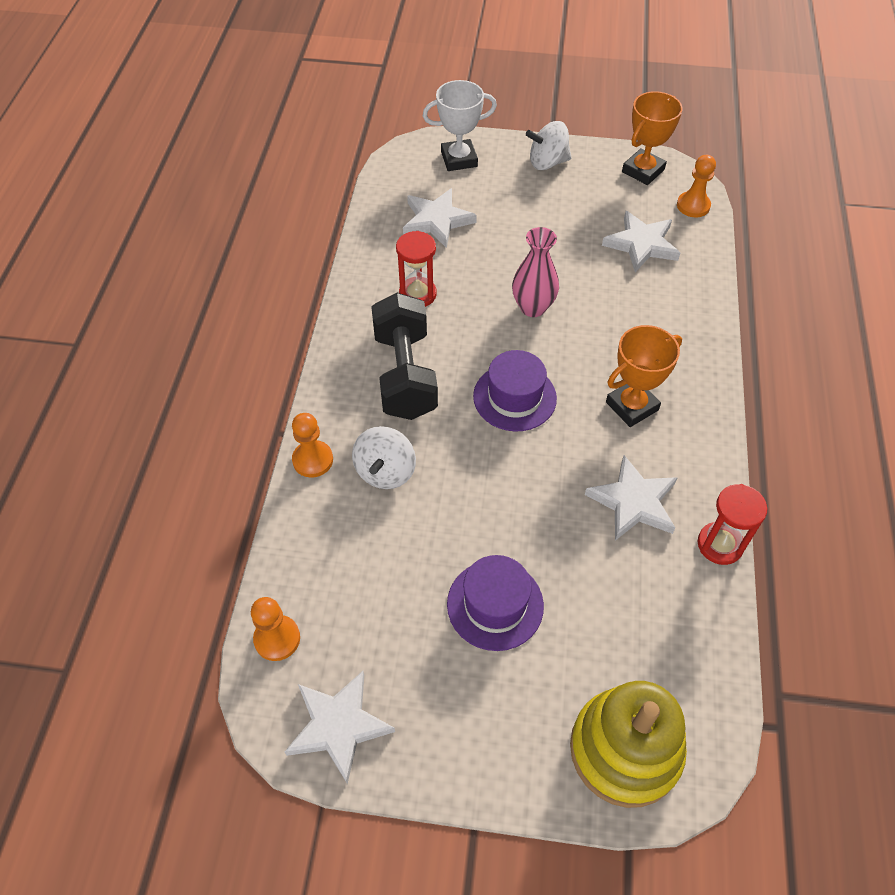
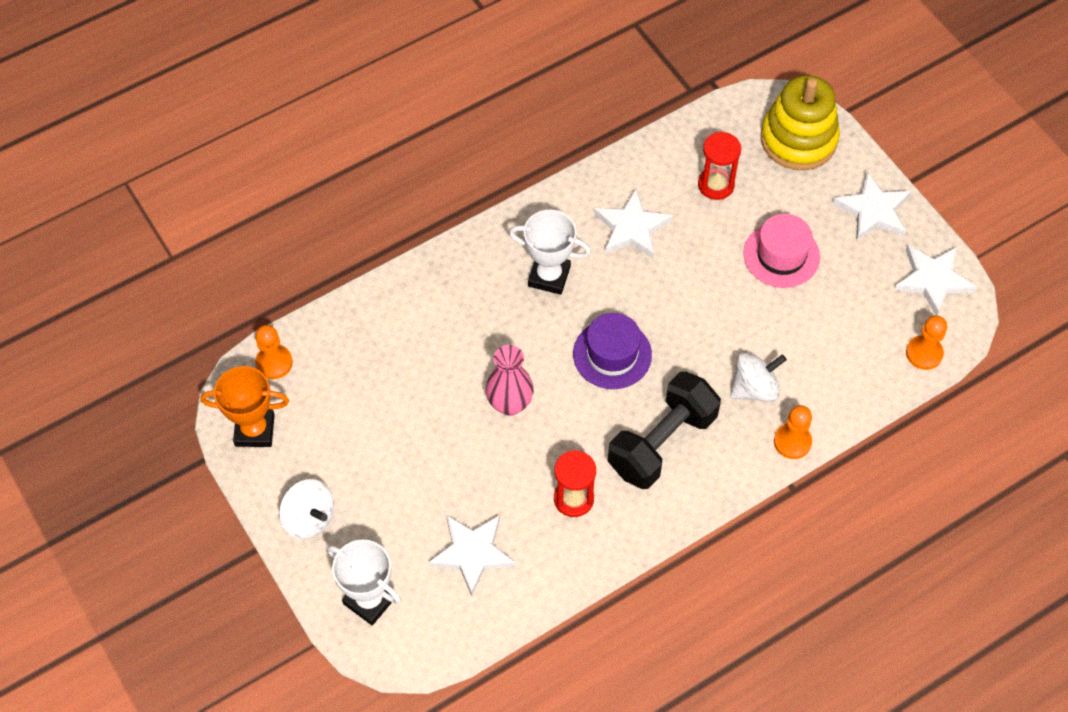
camera: 130 degrees left, 5 degrees up
purple hat [447,555,544,651] -> pink hat [743,214,820,288]
white star [602,211,680,272] -> white star moved to [833,171,911,241]
orange trophy [606,325,682,427] -> white trophy [509,210,591,295]
red hourglass [698,484,767,565] -> red hourglass moved to [698,132,741,200]

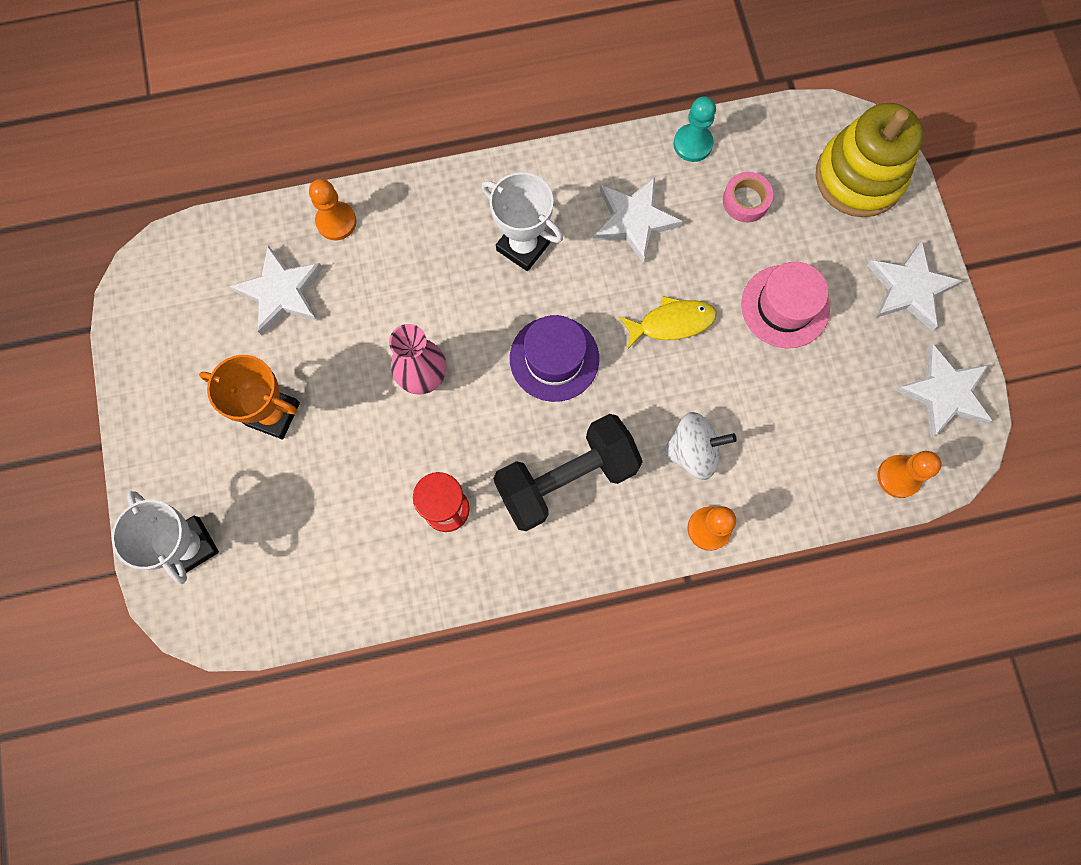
camera: 20 degrees right, 15 degrees up
orange trophy [201,366,289,447] -> orange trophy moved to [199,355,300,439]
orange pawn [255,325,293,379] -> orange pawn moved to [309,179,356,240]
white spinning top [279,479,334,539] -> none
white star [428,515,516,596] -> white star moved to [230,245,323,335]
red hourglass [698,132,741,200] -> pink tape [723,172,773,222]
none -> yellow fish [619,296,717,349]
none -> turquoise pawn [673,96,716,162]

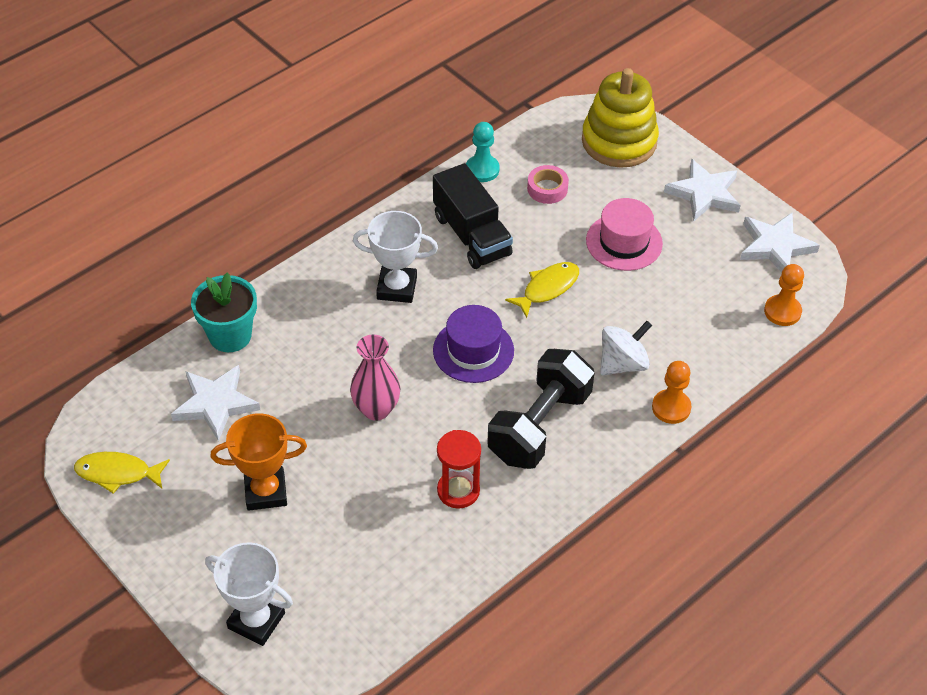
camera: 30 degrees left, 25 degrees down
orange pawn [309,179,356,240] -> turquoise flower pot [191,272,257,352]
white star [593,177,683,263] -> black truck [433,163,513,269]
none -> yellow fish [74,452,170,494]

